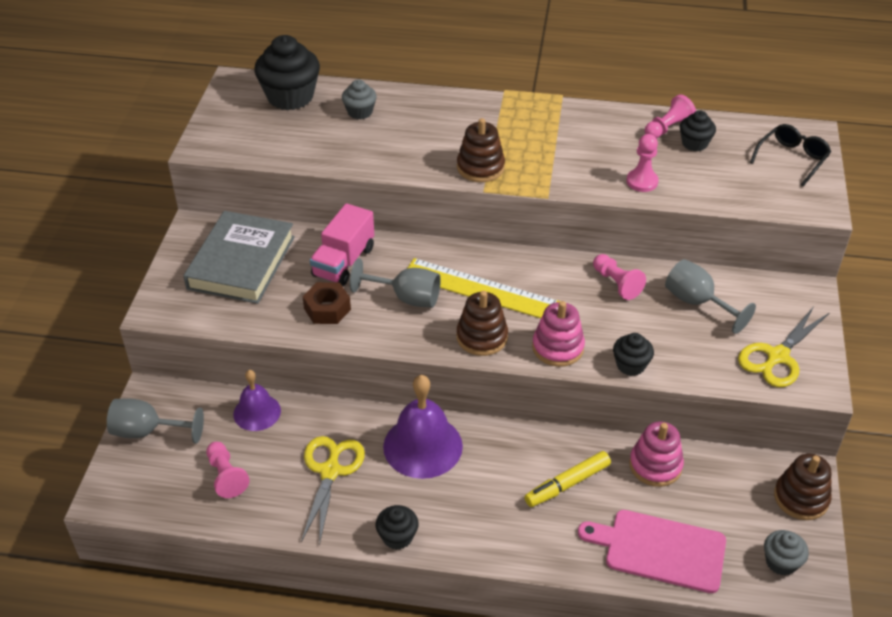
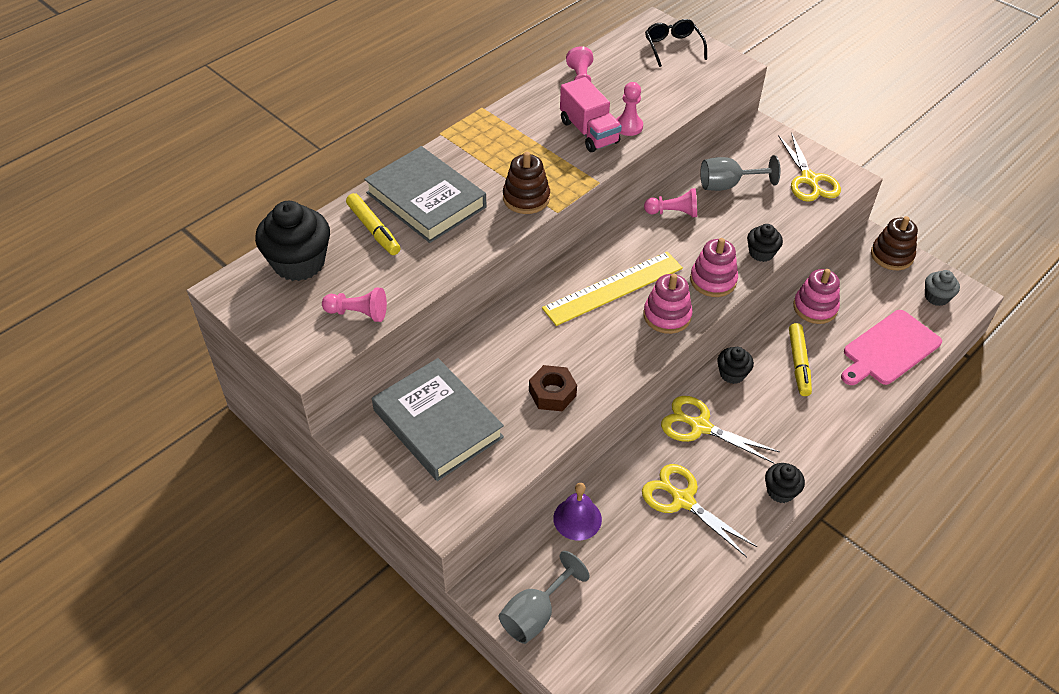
camera: 55 degrees left, 5 degrees up
pink pawn [206,442,250,498] -> pink pawn moved to [322,288,387,322]
pink truck [310,203,374,286] -> pink truck moved to [560,77,622,152]
grey cupcake [342,80,377,119] -> yellow marker [346,193,401,255]
grey goblet [350,258,441,308] -> none
purple bell [383,375,463,479] -> yellow scissors [661,396,780,463]
brown stacking toy [457,291,508,356] -> pink stacking toy [643,273,693,334]
black cupcake [680,110,716,151] -> black cupcake moved to [717,347,754,384]
none -> grey book [364,146,486,243]

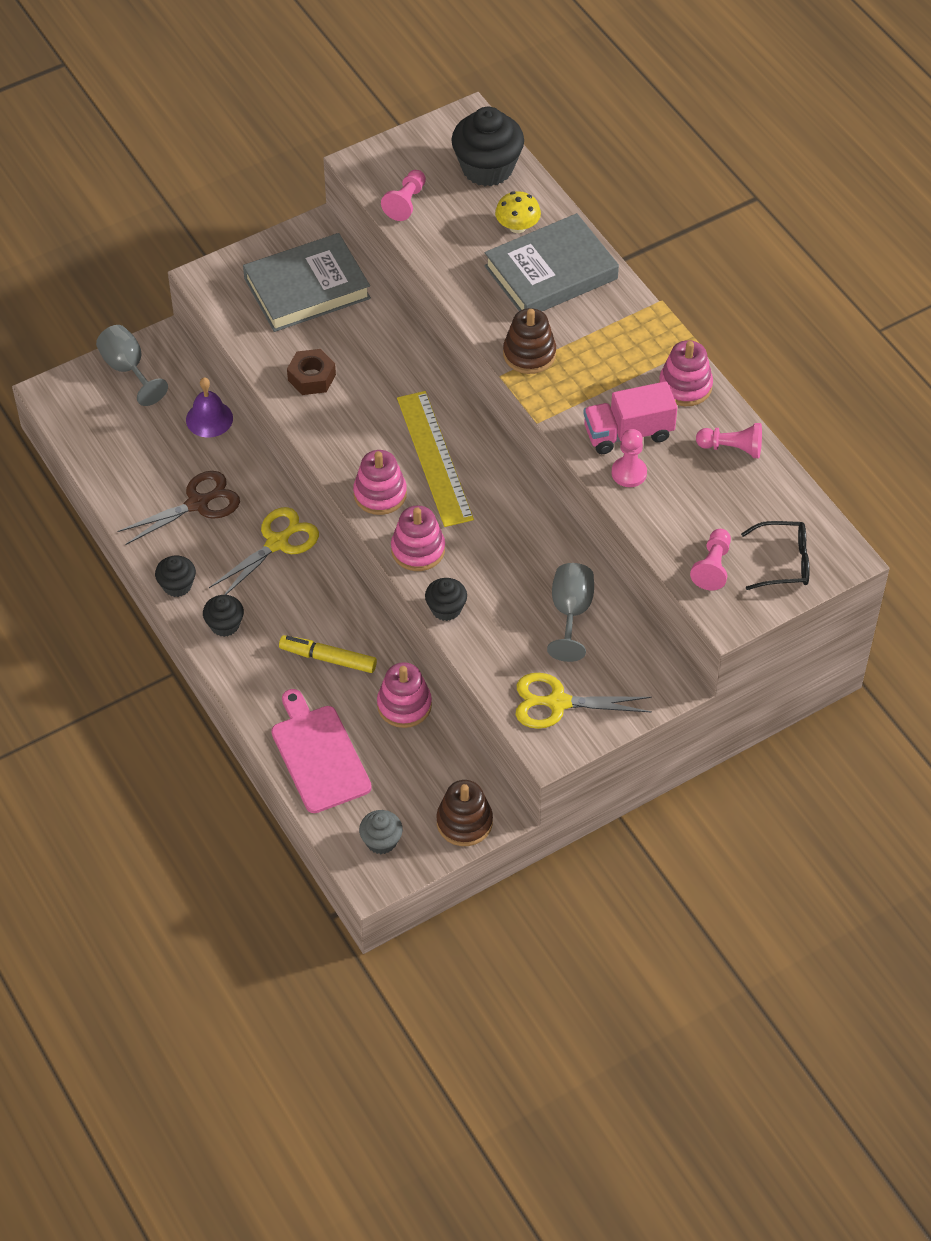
camera: 105 degrees right, 5 degrees up
yellow marker [346,193,401,255] -> yellow mushroom [495,191,541,233]
yellow scissors [642,464,757,557] -> brown scissors [117,471,240,545]
pink pawn [644,188,697,217] -> pink pawn moved to [690,529,731,591]
black cupcake [717,347,754,384] -> black cupcake moved to [203,595,244,637]
none -> pink stacking toy [659,340,713,406]

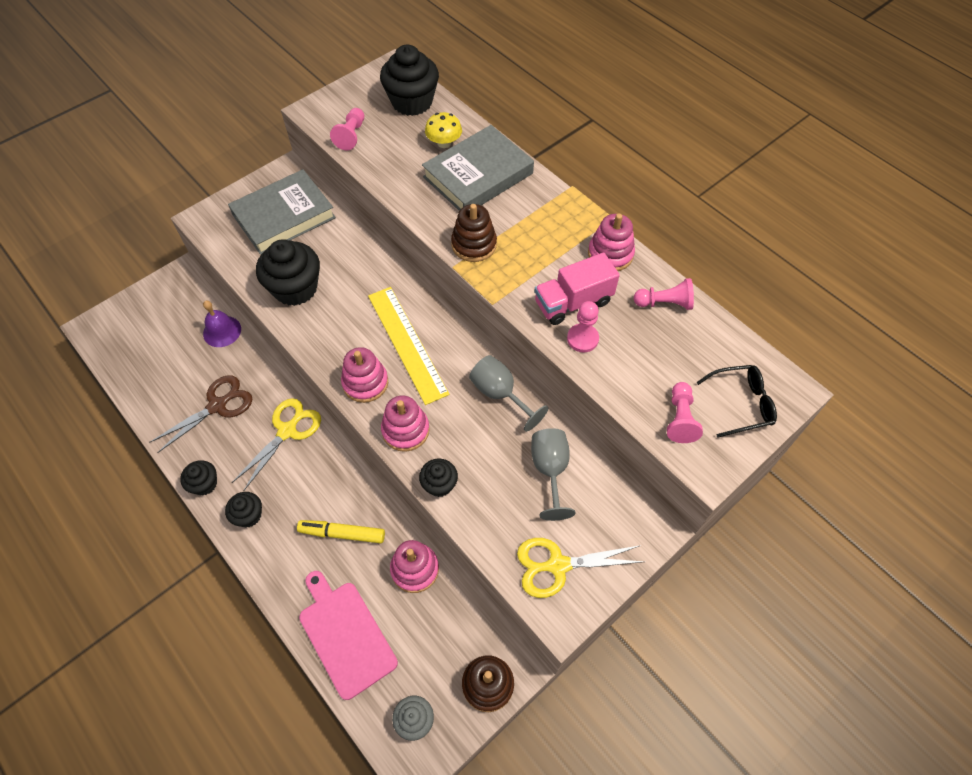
camera: 10 degrees left, 5 degrees up
grey goblet [96,325,168,406] -> grey goblet moved to [469,355,548,432]
brown nut [287,349,336,395] -> black cupcake [256,239,320,306]

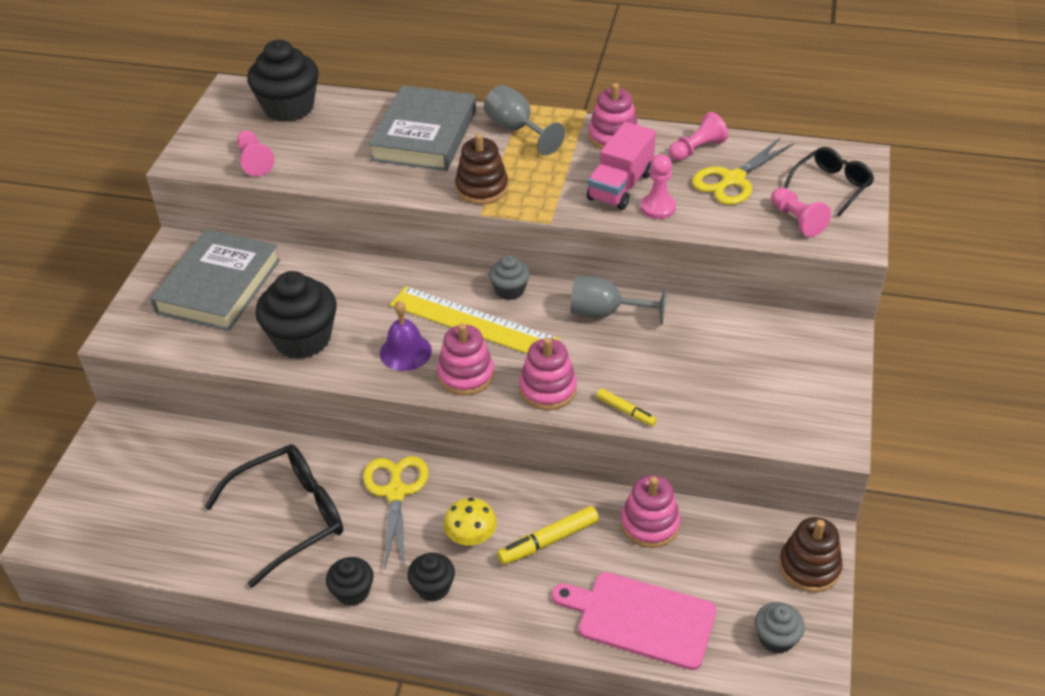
camera: 35 degrees left, 15 degrees down
brown scissors [150,375,252,453] -> black glasses [204,444,343,588]
purple bell [203,301,241,347] -> purple bell moved to [380,300,432,371]
black cupcake [419,458,458,497] -> yellow marker [596,388,657,426]
yellow mushroom [425,112,462,148] -> yellow mushroom moved to [444,498,497,545]
yellow scissors [517,538,645,598] -> yellow scissors moved to [692,137,794,205]
grey goblet [531,428,575,521] -> grey goblet moved to [484,85,565,156]
none -> grey cupcake [489,255,530,300]

